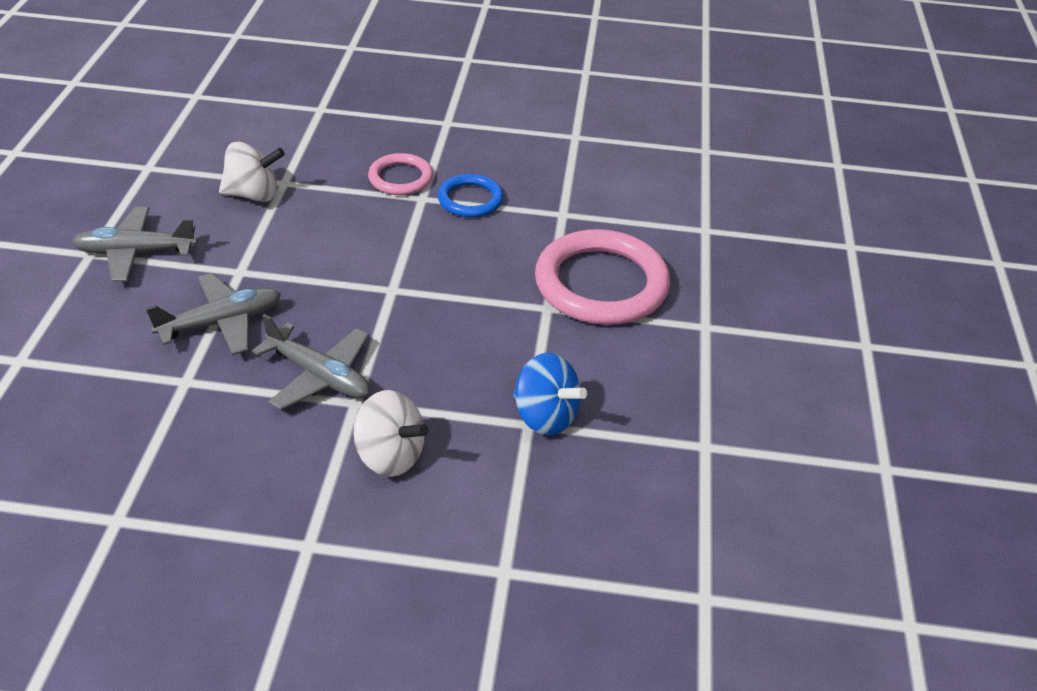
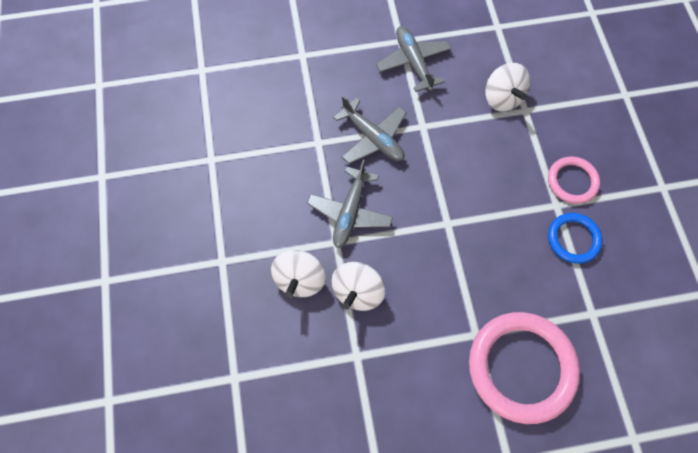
camera: 75 degrees right, 25 degrees up
blue spinning top [513,353,587,435] -> none
none -> white spinning top [331,262,385,311]

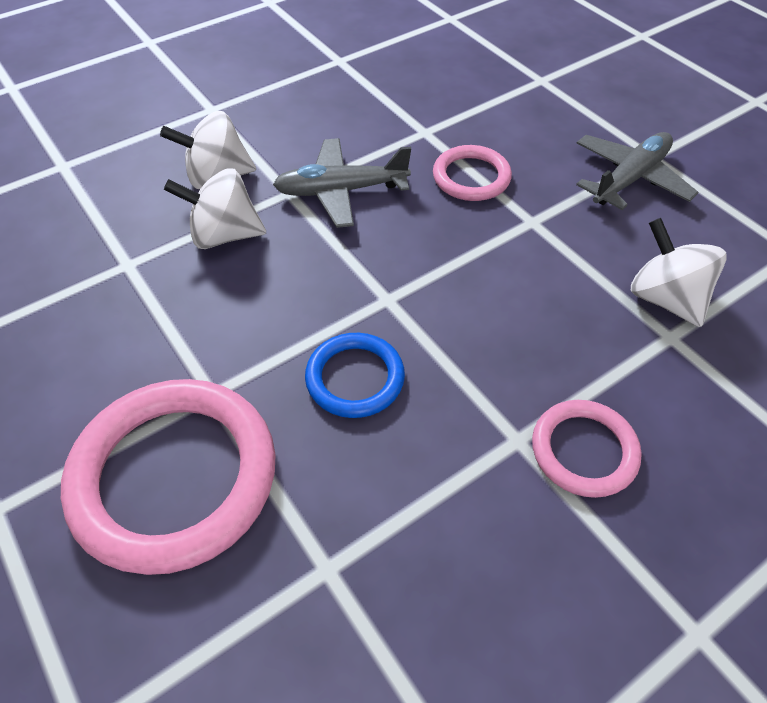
camera: 65 degrees right, 15 degrees down
grey plane [333,95,406,164] -> pink ring [433,145,512,201]
white spinning top [485,63,531,111] -> white spinning top turned 105 degrees clockwise [631,218,727,327]
blue ring [548,213,603,263] -> blue ring moved to [305,333,405,418]

